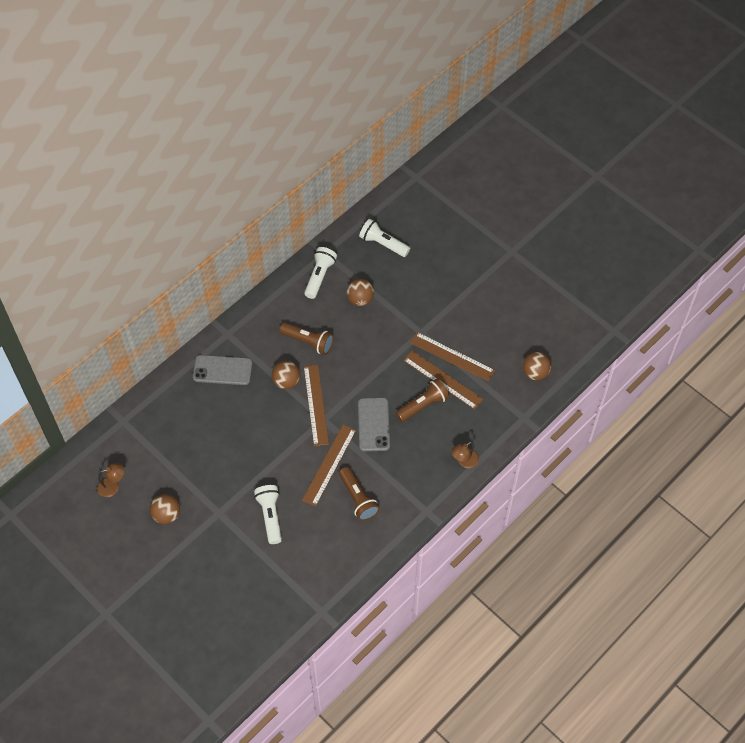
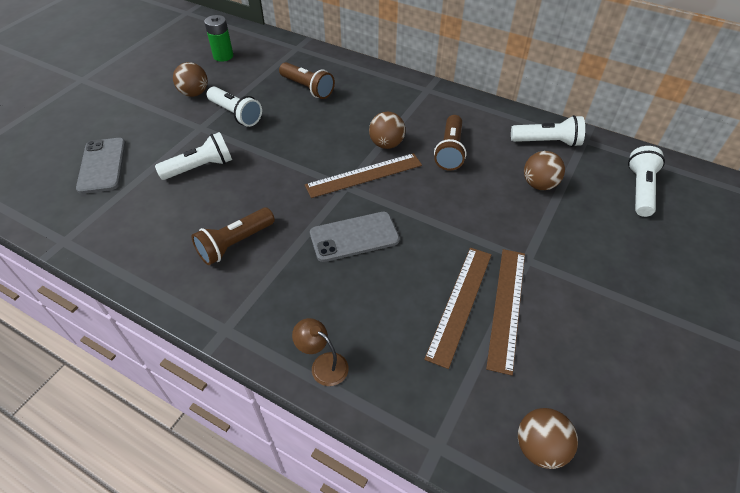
camera: 75 degrees right, 10 degrees down
brown lamp [97,463,124,497] -> green battery [204,15,233,62]
grey phone [193,355,252,385] -> grey phone moved to [76,138,126,194]
brown ruler [302,424,356,507] -> none
brown flashlight [396,379,449,422] -> brown flashlight moved to [279,62,335,99]
none -> white flashlight [207,87,262,127]

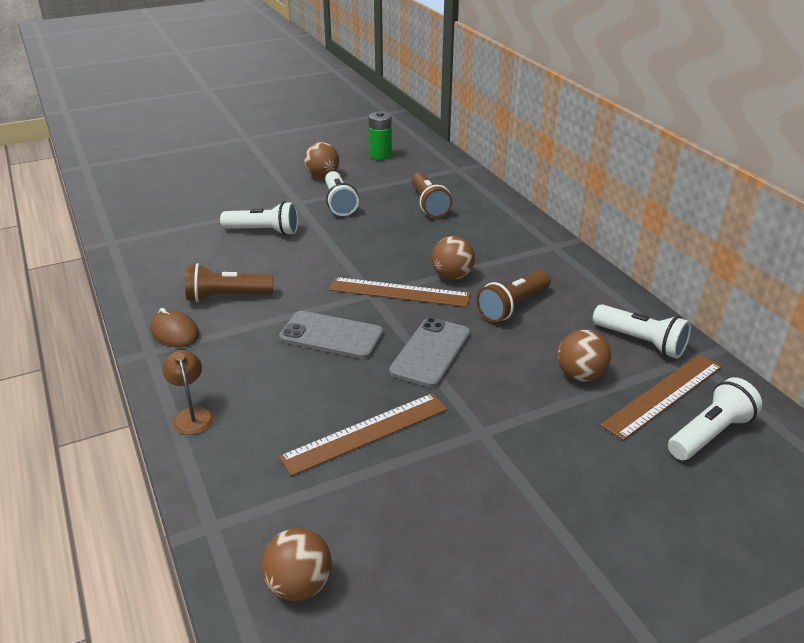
camera: 35 degrees right, 15 degrees down
grey phone [76,138,126,194] -> grey phone moved to [389,317,470,388]
brown ruler [486,249,525,375] -> brown ruler moved to [600,354,722,441]
none -> brown mouse [150,308,200,347]

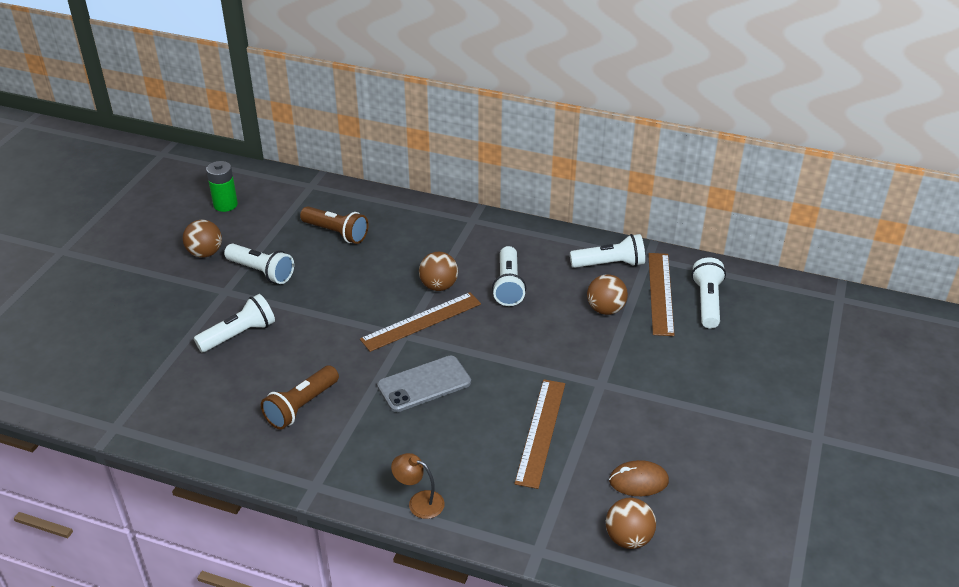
camera: 45 degrees left, 5 degrees up
brown mouse [150,308,200,347] -> brown mouse moved to [609,460,669,496]
grey phone [389,317,470,388] -> none
brown flashlight [476,270,551,322] -> white flashlight [492,246,526,306]

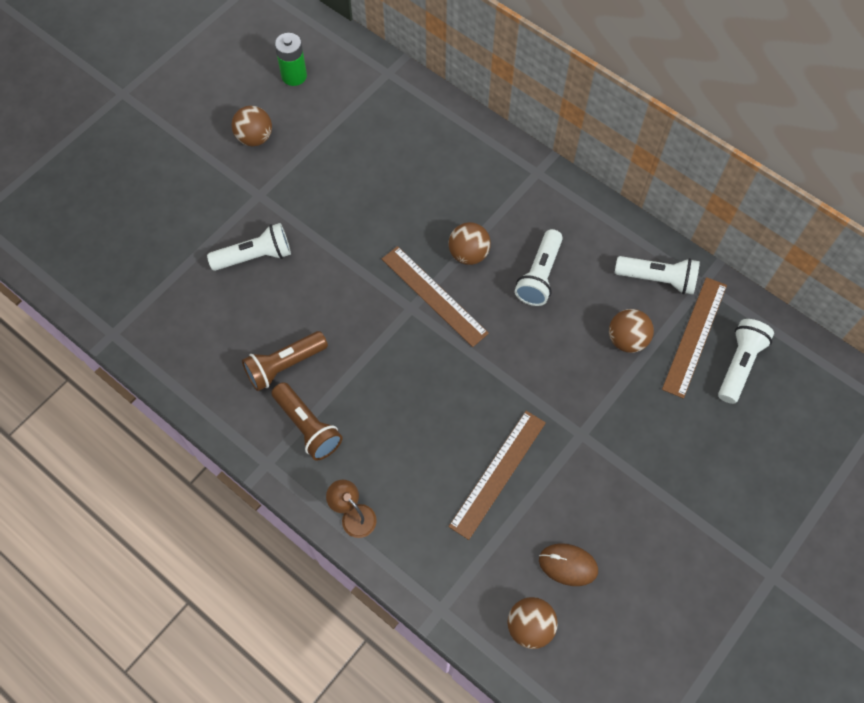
camera: 20 degrees right, 25 degrees up
white flashlight [224,244,294,284] -> none
brown flashlight [300,206,369,244] -> brown flashlight moved to [272,382,343,461]
brown ruler [360,292,481,352] -> brown ruler turned 60 degrees clockwise [382,246,489,347]
grey phone [377,356,471,412] -> none

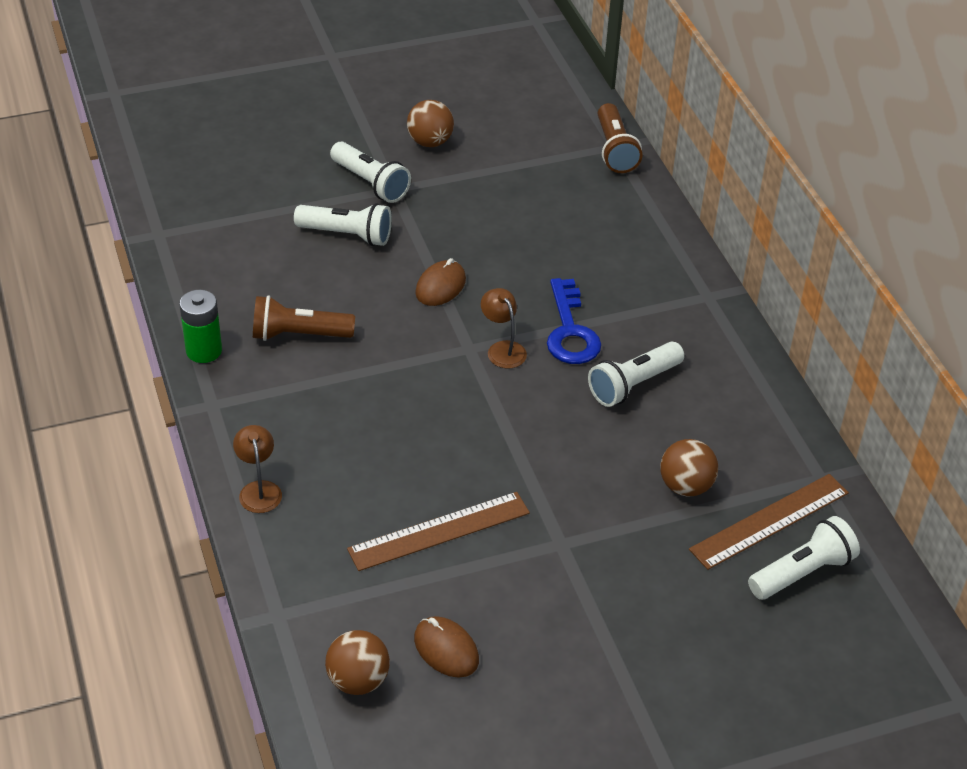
camera: 30 degrees right, 20 degrees down
brown flashlight [272,382,343,461] -> brown flashlight moved to [598,103,642,173]
green battery [275,33,307,86] -> green battery moved to [179,290,222,363]
brown ruler [382,246,489,347] -> brown lamp [481,288,527,368]
brown ball [448,222,491,265] -> blue key [547,278,601,364]
white flashlight [615,256,700,294] -> white flashlight moved to [330,141,411,203]
none -> brown mouse [415,258,466,306]

